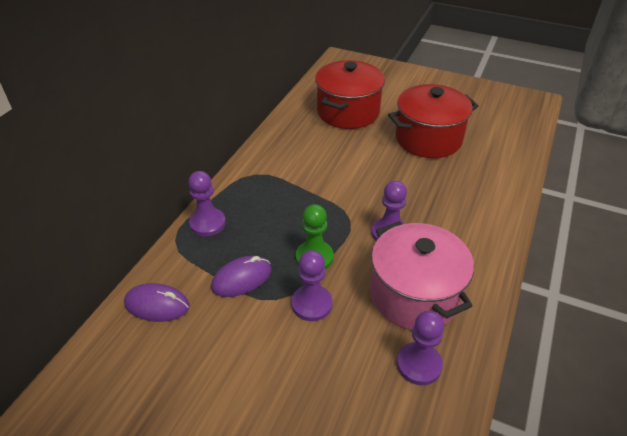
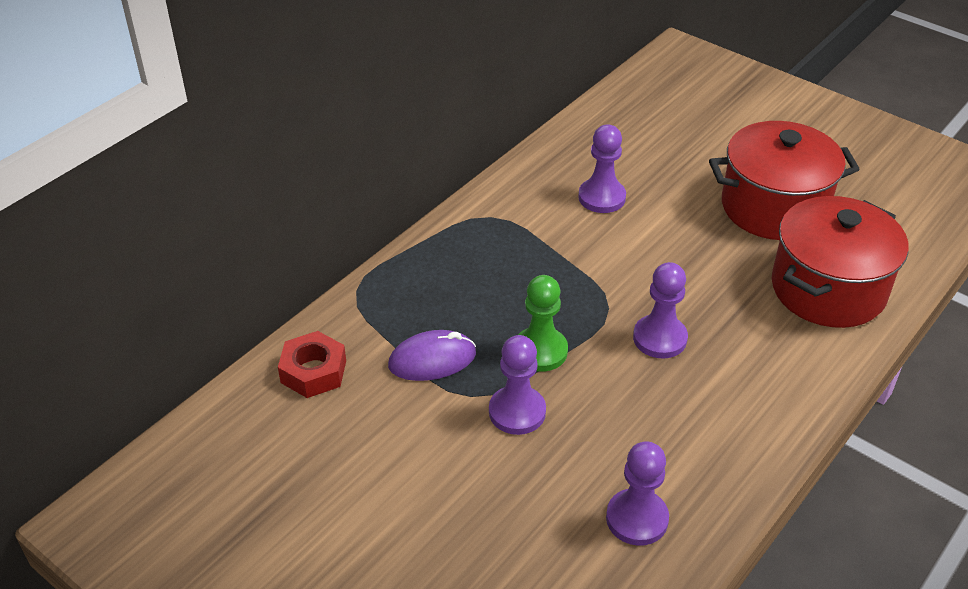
camera: 15 degrees right, 0 degrees up
purple mouse [124,283,190,322] -> red nut [278,331,346,398]
purple pawn [188,171,226,237] -> purple pawn moved to [578,125,626,213]
red pot [315,60,385,129] -> red pot moved to [772,196,908,328]
pink pot [371,221,474,330] -> none

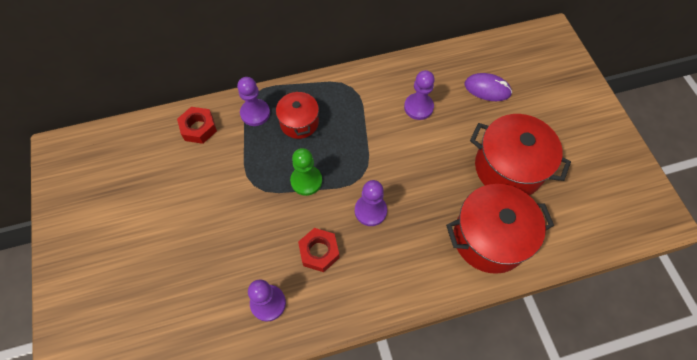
camera: 35 degrees right, 20 degrees up
purple mouse [388,330,476,381] -> purple mouse moved to [465,73,512,101]
purple pawn [489,335,546,435] -> purple pawn moved to [237,77,270,126]
none -> red pot [276,89,319,139]
none -> red nut [298,228,339,272]

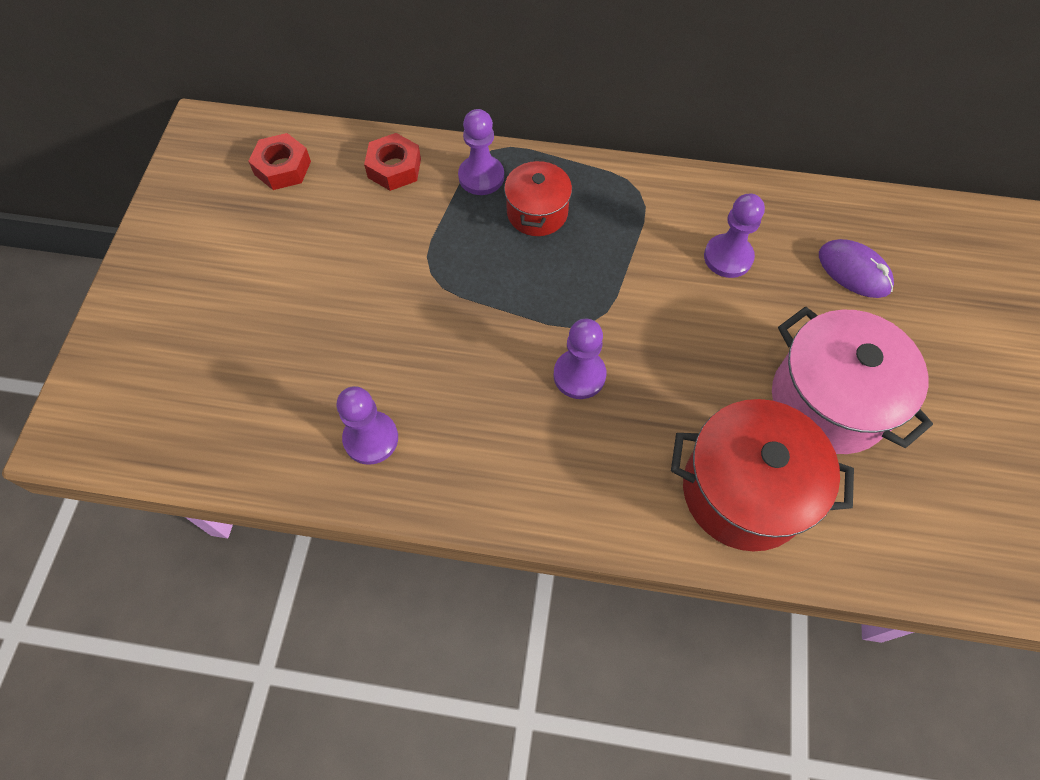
camera: 25 degrees right, 0 degrees up
green pawn [290,148,322,196] -> none
red nut [298,228,339,272] -> red nut moved to [248,133,311,190]
red pot [470,114,571,195] -> pink pot [772,307,933,454]

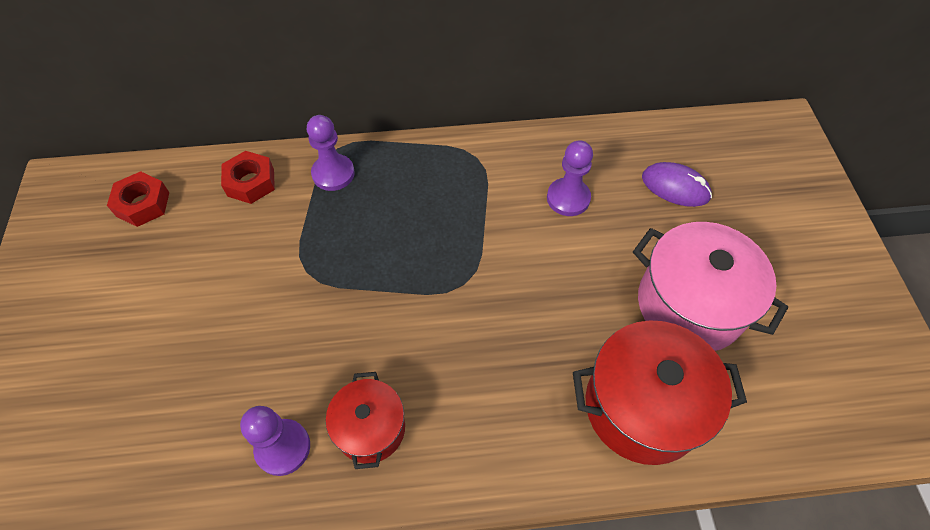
camera: 15 degrees left, 5 degrees down
red pot [504,158,572,236] -> red pot moved to [326,372,405,469]
purple pawn [554,319,606,399] -> none

